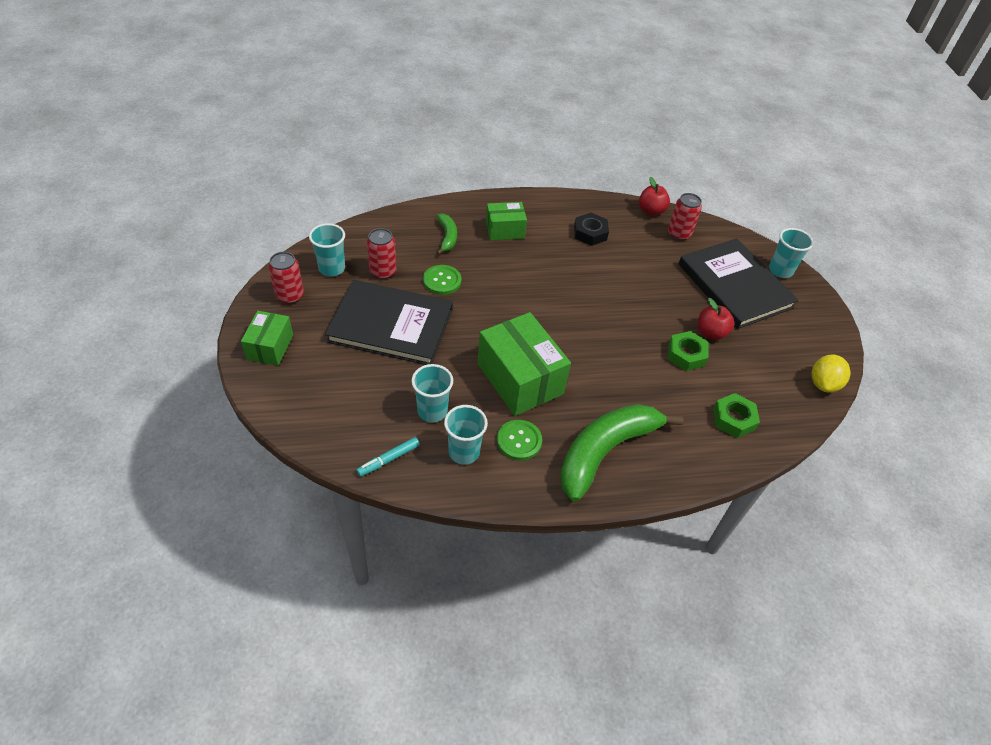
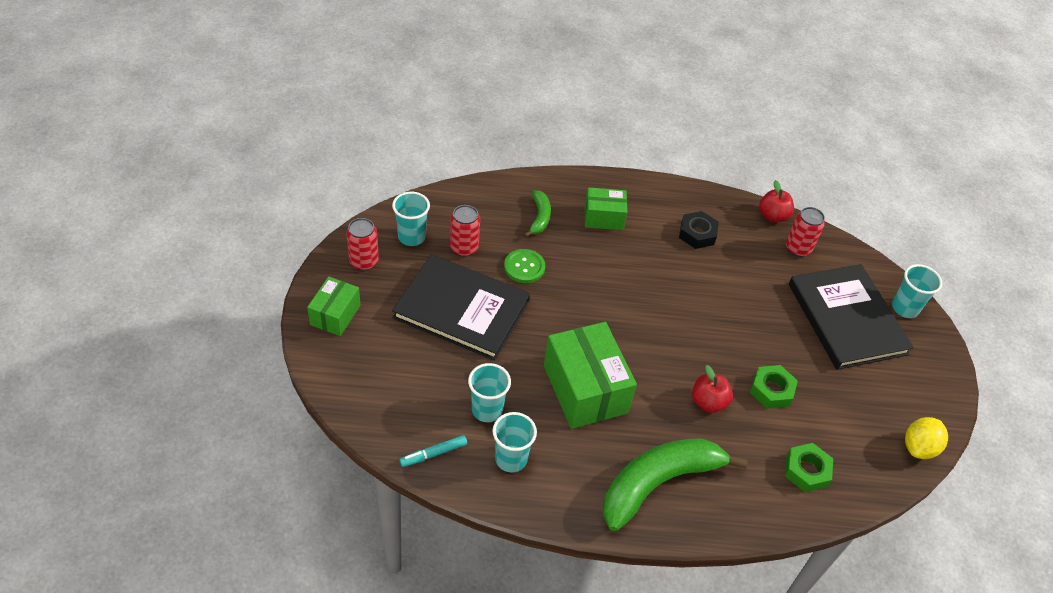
camera: 10 degrees right, 0 degrees up
green button [497,420,542,460] -> none
red apple [698,298,735,340] -> red apple moved to [692,365,733,413]

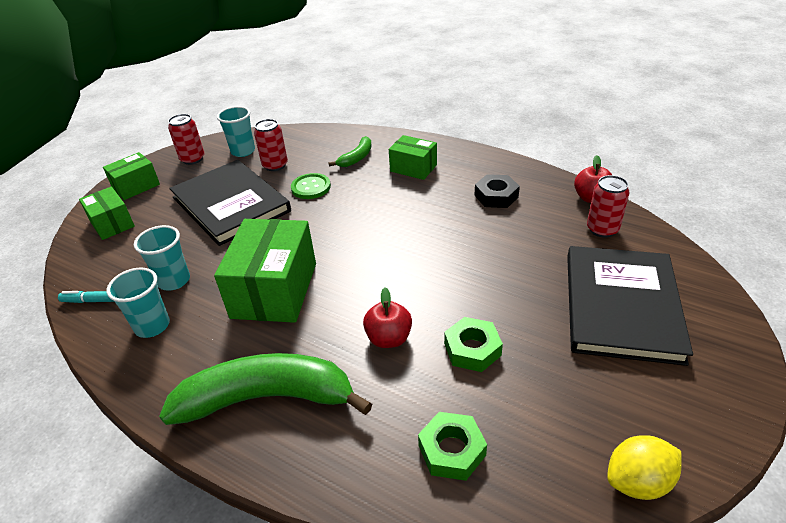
camera: 35 degrees right, 10 degrees down
turquoise cup [892,264,943,318] -> none
none -> green box [79,187,135,240]

